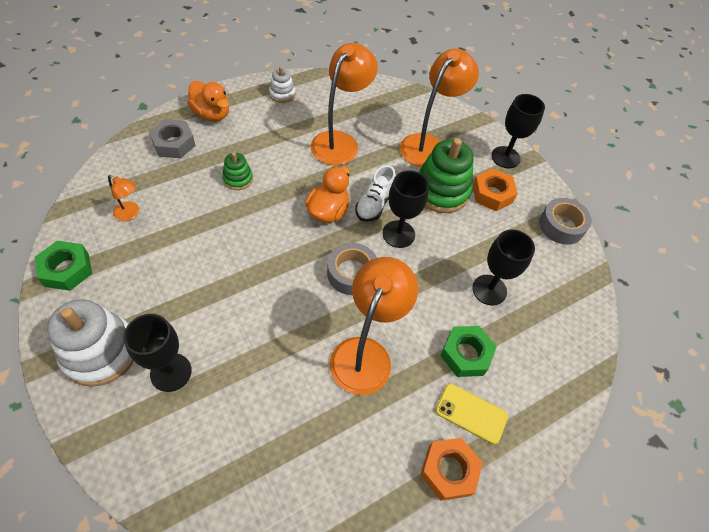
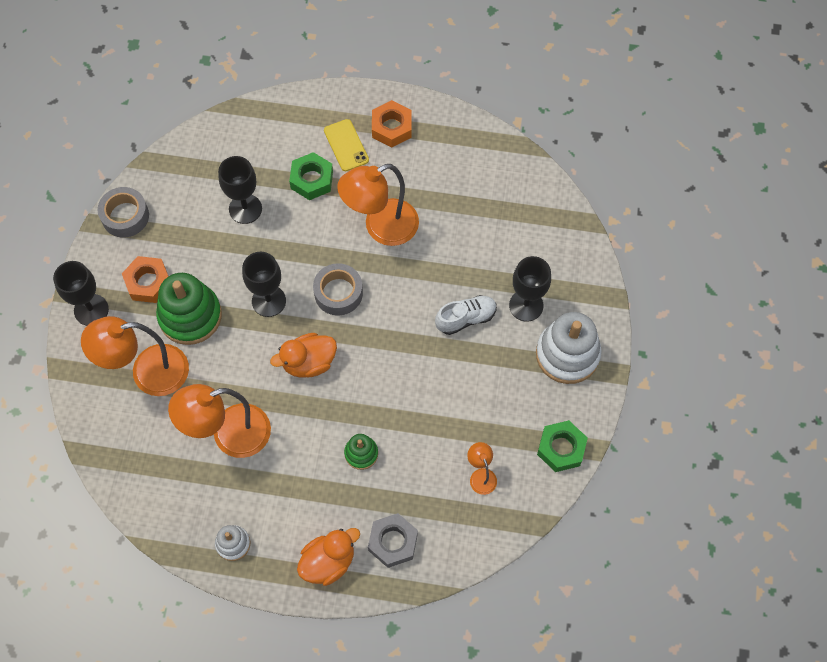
camera: 135 degrees left, 10 degrees up
orange duck [187,81,229,121] -> orange duck turned 60 degrees clockwise [297,528,360,586]
white shoe [355,165,396,222] -> white shoe moved to [435,295,497,335]

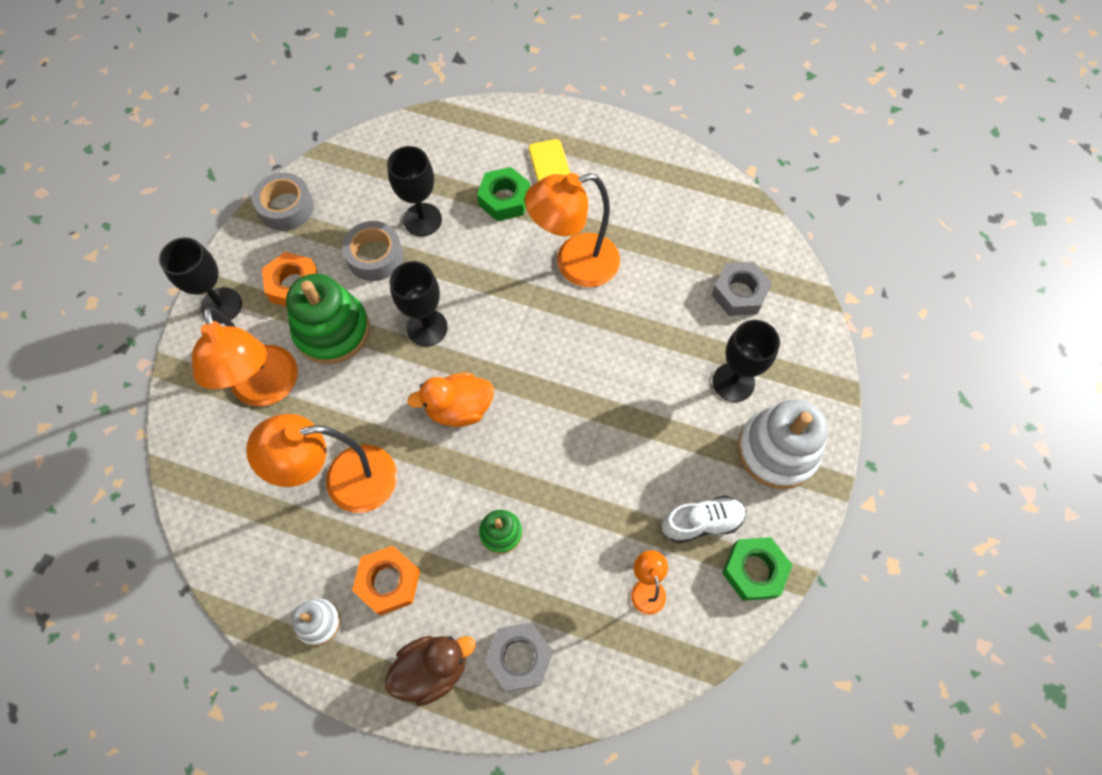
camera: 10 degrees right, 0 degrees up
orange lamp [81,316,189,396] -> orange lamp turned 105 degrees counterclockwise [192,306,298,406]
orange duck [297,528,360,586] -> brown duck [385,636,476,706]
grey tape [313,263,363,315] -> grey tape moved to [342,221,403,281]
orange nut [372,100,412,147] -> orange nut moved to [352,546,420,615]
white shoe [435,295,497,335] -> white shoe moved to [662,496,746,543]
none -> grey nut [712,262,772,316]

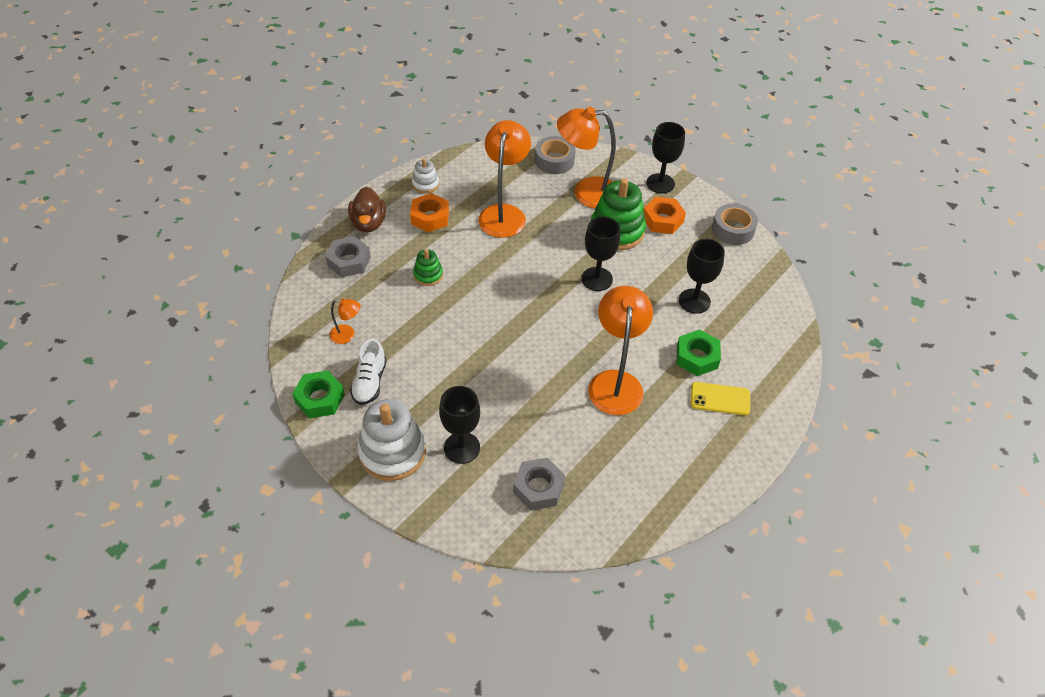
camera: 110 degrees right, 15 degrees down
grey tape [342,221,403,281] -> grey tape moved to [535,136,576,174]
orange duck [407,373,494,427] -> none

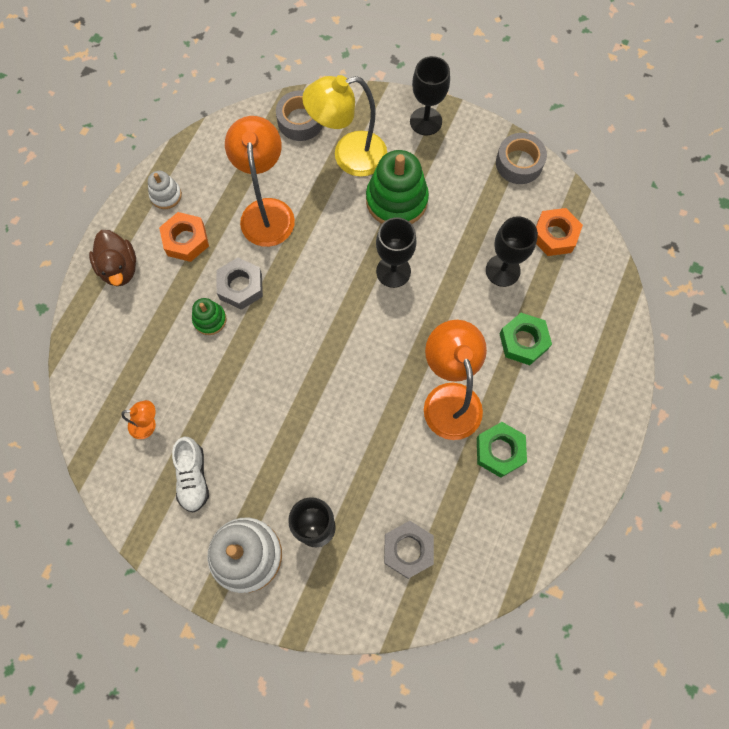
camera: 15 degrees left, 20 degrees up
green nut [292,371,345,419] -> green nut moved to [477,422,527,478]
grey nut [325,236,371,277] -> grey nut moved to [216,258,263,310]
orange lamp [557,106,616,208] -> yellow lamp [302,75,387,177]
orange nut [644,197,686,234] -> orange nut moved to [536,208,583,256]
yellow phone [691,382,750,415] -> none

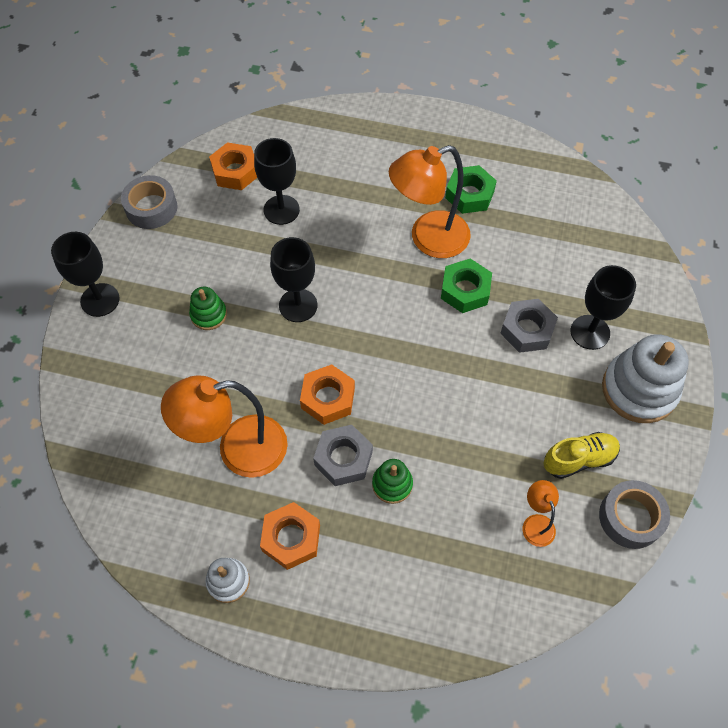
camera: 100 degrees left, 10 degrees down
brown duck [89,230,136,286] -> none
white shoe [172,437,209,513] -> yellow shoe [543,432,620,479]
grey tape [276,90,323,141] -> grey tape moved to [599,480,670,549]
yellow lamp [302,75,387,177] -> none
green stacking toy [366,150,429,224] -> green stacking toy [189,287,227,330], size x0.51
grey nut [384,521,434,579] -> grey nut moved to [500,299,558,353]
green nut [500,313,552,365] -> green nut moved to [441,259,492,313]
none -> orange nut [300,364,355,425]

